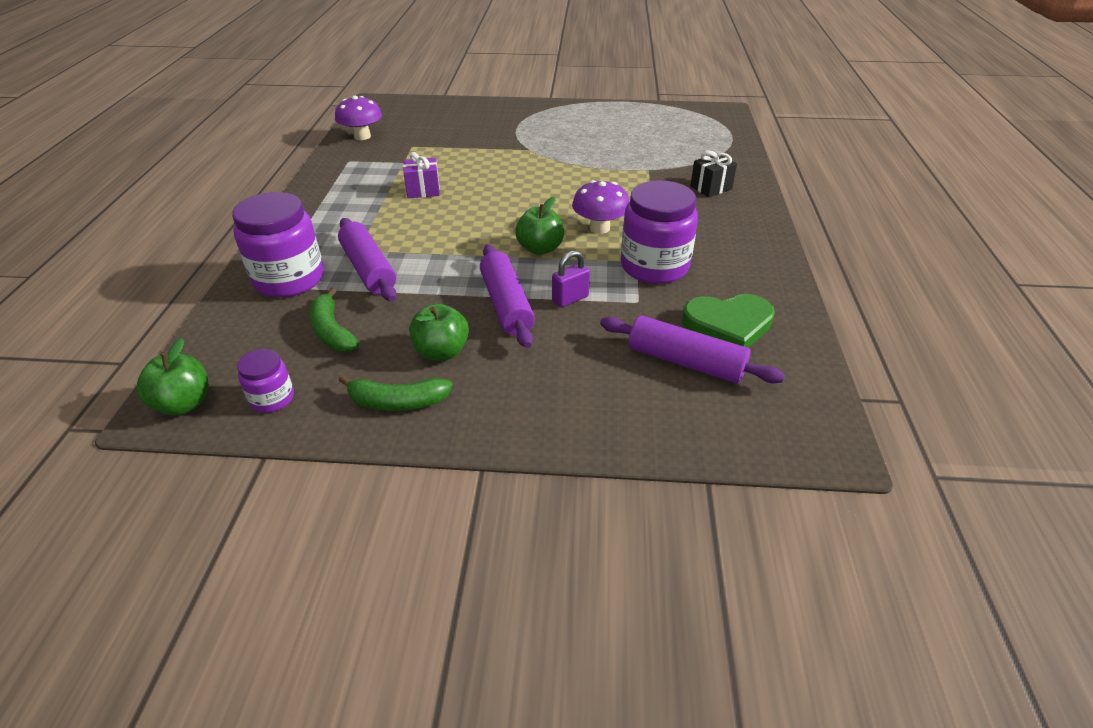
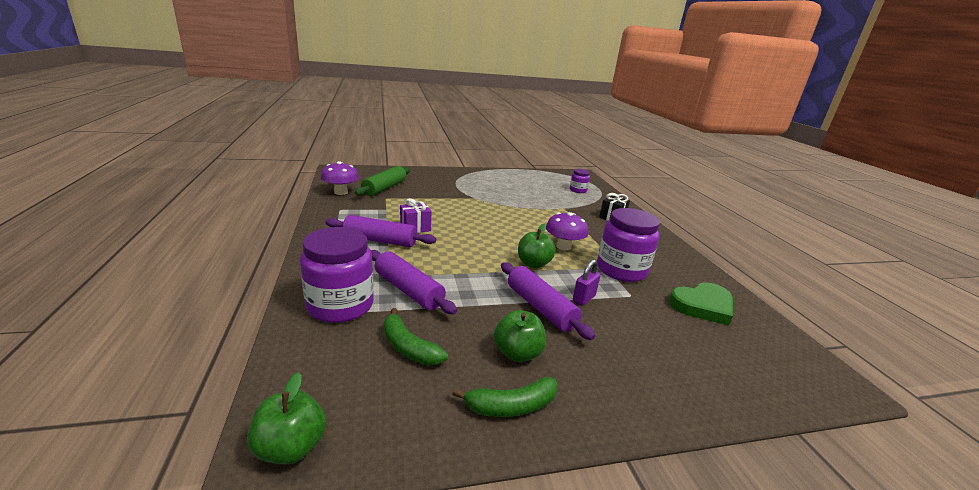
camera: 20 degrees left, 15 degrees down
purple jar [237,349,294,413] -> purple jar moved to [570,169,590,193]
purple rolling pin [600,315,785,383] -> purple rolling pin moved to [325,215,436,247]
none -> green rolling pin [354,166,410,196]

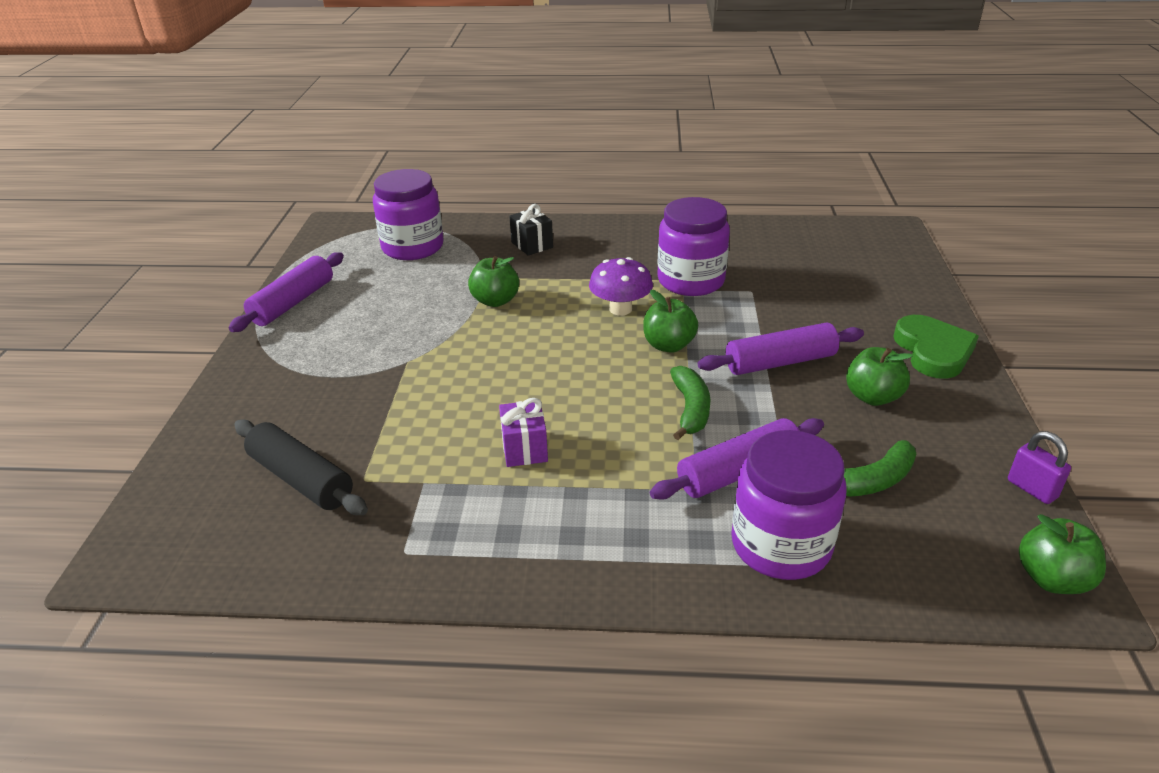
camera: 70 degrees left, 10 degrees up
purple mushroom [321,161,359,195] -> none
purple rolling pin [325,215,436,247] -> purple rolling pin moved to [229,252,344,332]
green rolling pin [354,166,410,196] -> black rolling pin [234,420,368,515]
green banana [452,377,558,417] -> green banana moved to [670,366,710,440]
purple jar [570,169,590,193] -> purple jar [373,169,444,260], size x1.97
purple padlock [573,259,600,306] -> purple padlock moved to [1008,431,1071,504]
green heart [669,282,733,325] -> green heart moved to [893,315,979,379]
none -> green apple [468,256,519,307]

